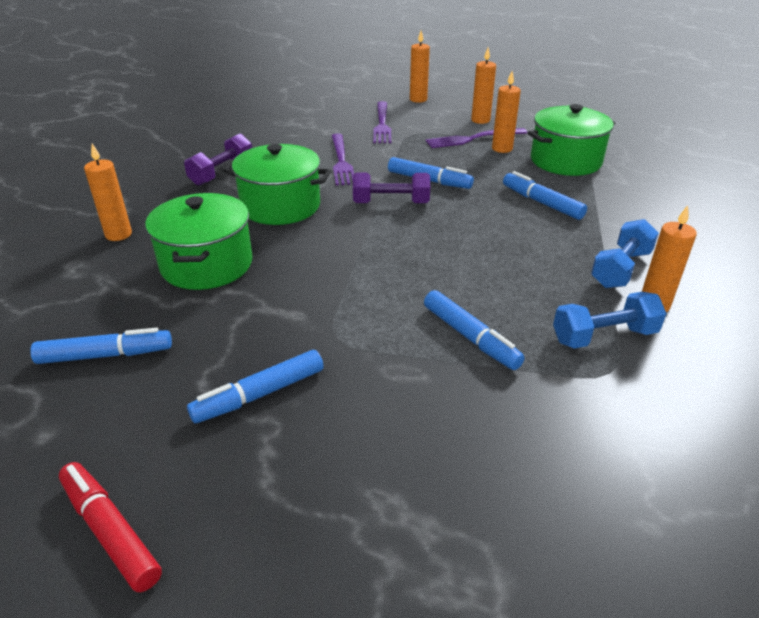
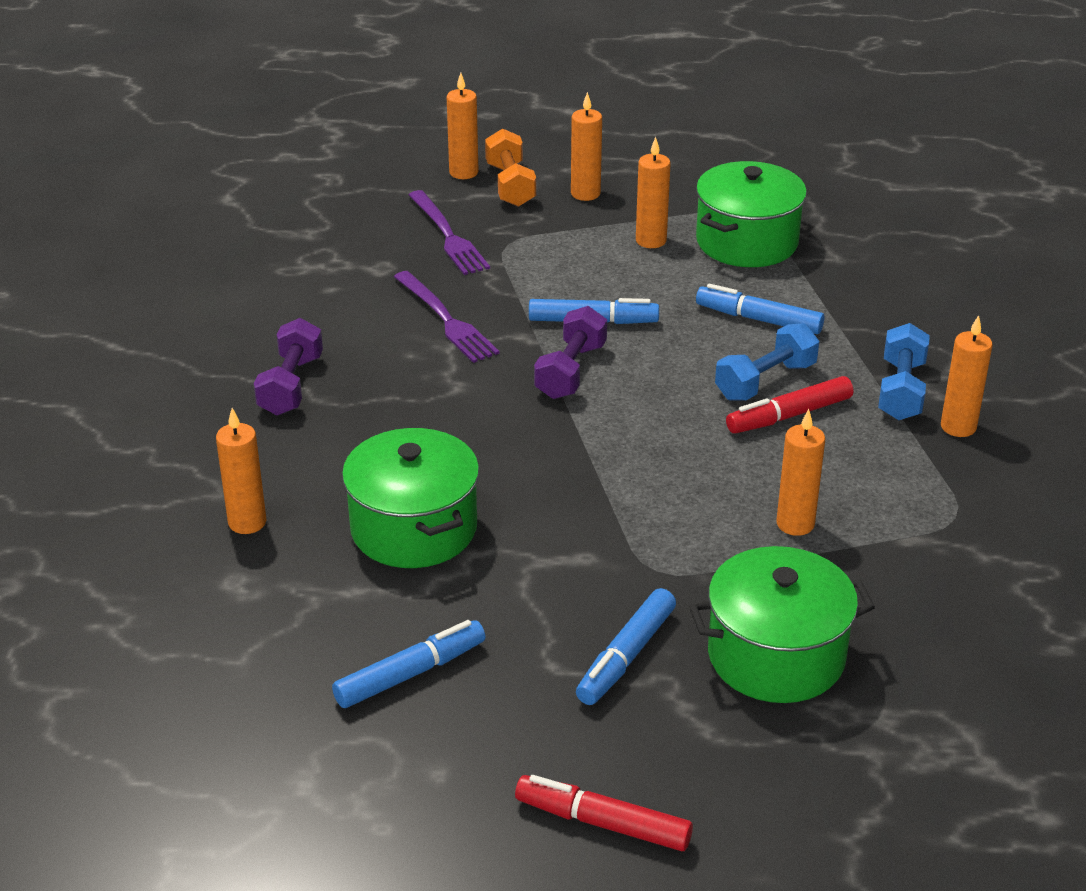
camera: 25 degrees left, 0 degrees up
green pot [223,144,331,225] -> green pot moved to [689,546,875,703]
purple dumbbell [353,173,430,203] -> purple dumbbell turned 45 degrees counterclockwise [534,306,607,399]
blue marker [424,290,525,370] -> orange candle [776,409,825,536]
purple fork [426,128,527,148] -> none
blue dumbbell [553,292,667,349] -> blue dumbbell moved to [715,323,819,401]
none -> orange dumbbell [485,128,536,207]
none -> red marker [726,376,853,433]

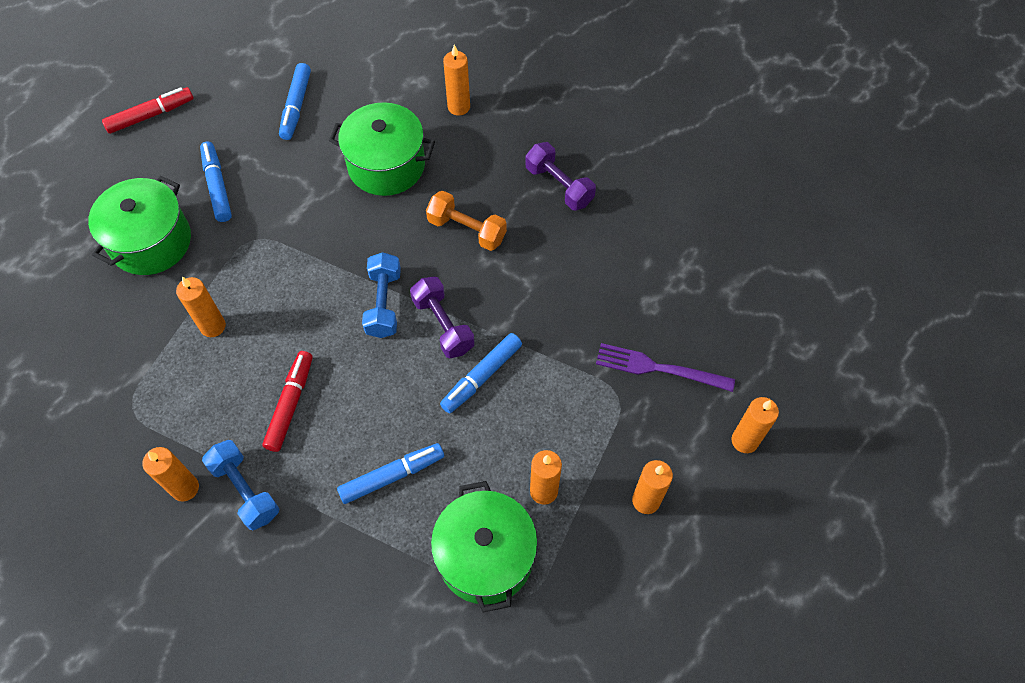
camera: 130 degrees right, 25 degrees up
purple fork [394,271,500,363] -> none
orange dumbbell [485,128,536,207] -> orange dumbbell moved to [426,191,507,251]
blue dumbbell [715,323,819,401] -> blue dumbbell moved to [362,252,401,338]

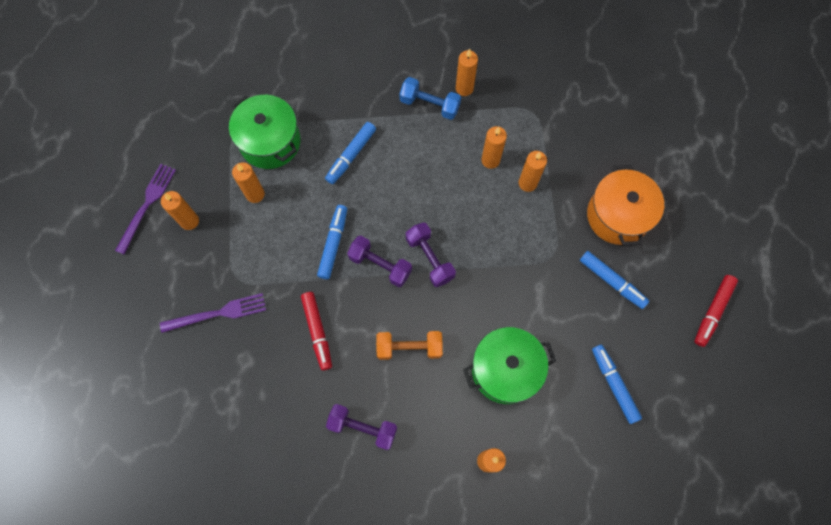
camera: 150 degrees right, 10 degrees up
green pot [88,176,191,275] -> orange pot [587,165,664,246]
red marker [262,351,313,452] -> red marker moved to [301,292,332,371]
blue dumbbell [362,252,401,338] -> purple dumbbell [406,222,456,287]
orange candle [732,397,779,453] -> orange candle moved to [481,126,507,169]
none -> purple fork [115,164,176,254]

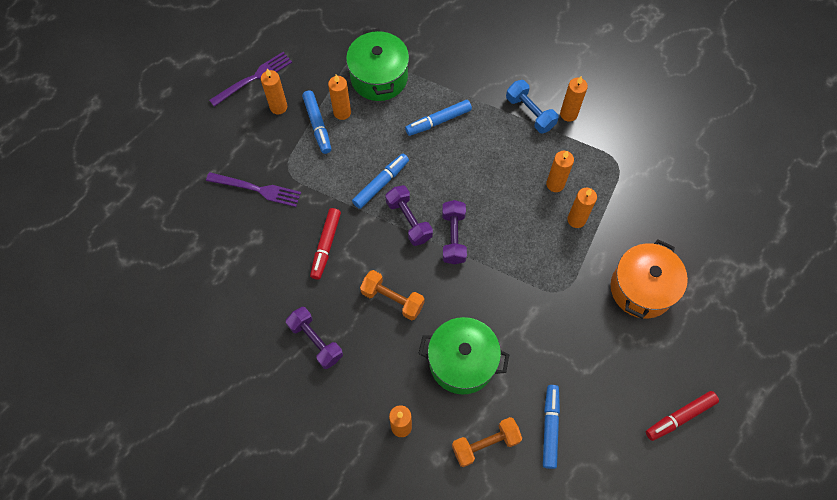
camera: 30 degrees right, 5 degrees down
blue marker [580,251,649,309] -> blue marker moved to [302,90,331,154]
none -> orange dumbbell [452,417,522,467]

